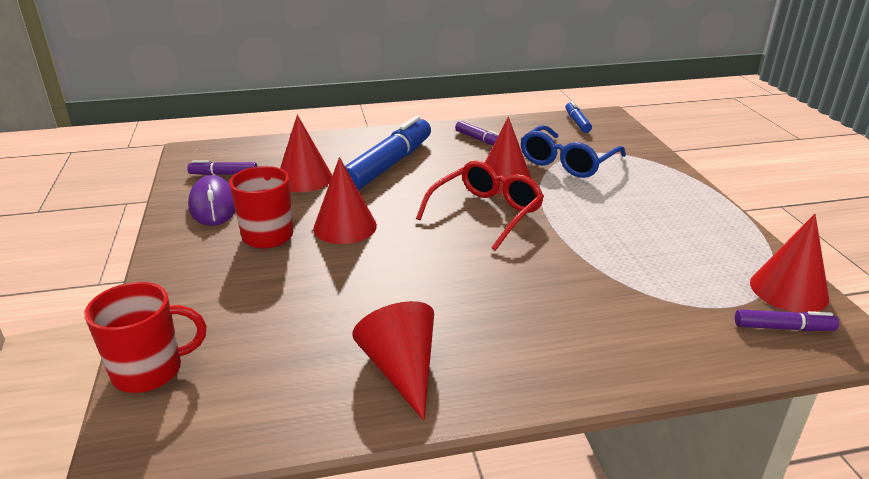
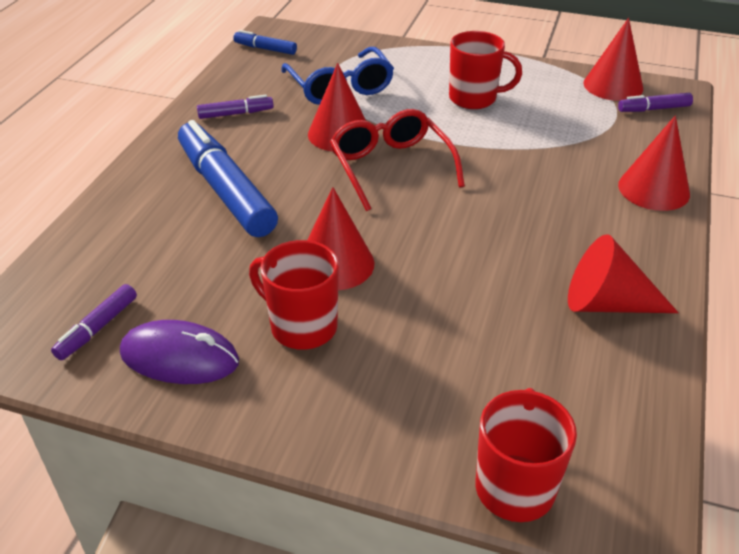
camera: 60 degrees left, 10 degrees up
red cone [280,115,332,192] -> red cone moved to [618,115,690,211]
purple marker [735,309,839,331] -> purple marker turned 135 degrees counterclockwise [618,93,693,112]
none -> red mug [449,31,522,109]

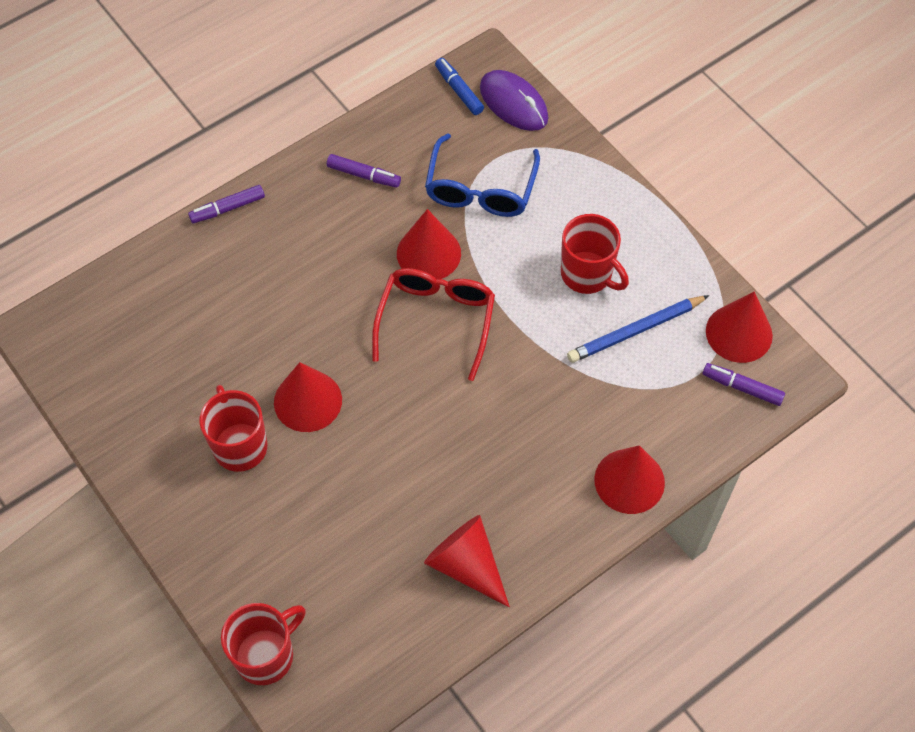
camera: 35 degrees right, 20 degrees up
purple marker [51,284,137,360] -> purple marker moved to [188,185,265,223]
purple mouse [120,320,239,384] -> purple mouse moved to [480,70,549,131]
blue marker [178,120,278,237] -> none
none -> blue pencil [567,295,709,363]

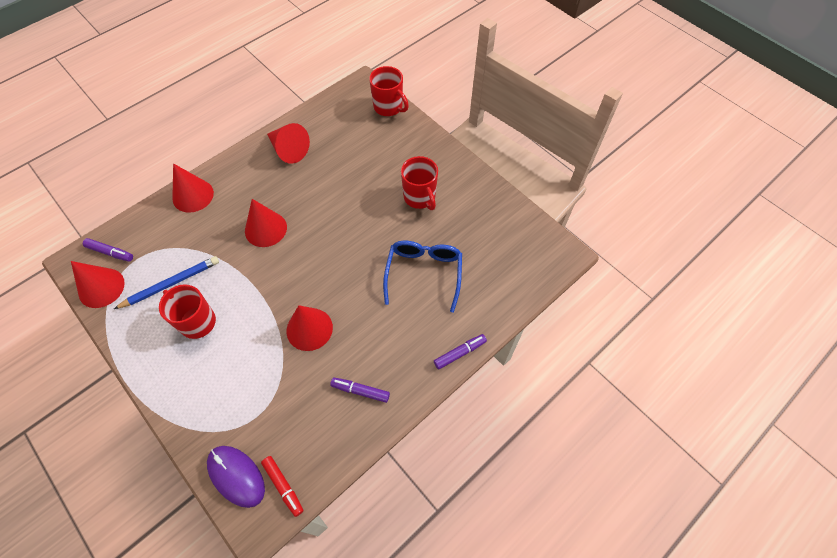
camera: 175 degrees right, 0 degrees up
red mug [221,603,306,685] -> red mug turned 90 degrees counterclockwise [369,66,409,116]
red cone [274,362,342,432] -> red cone moved to [245,199,287,247]
red glasses [372,268,495,381] -> none
blue glasses [425,133,540,217] -> blue glasses moved to [383,241,462,313]
blue marker [435,58,484,115] -> red marker [261,456,304,517]

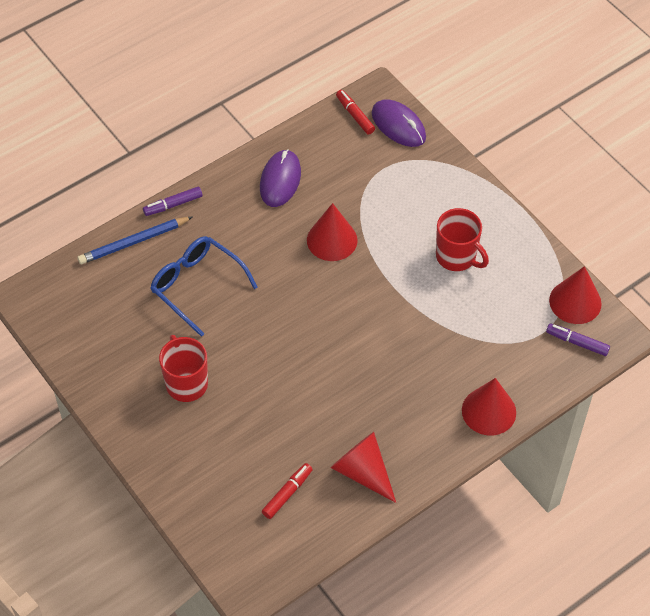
camera: 175 degrees left, 5 degrees down
blue pencil [114,256,219,309] -> blue pencil moved to [78,217,192,264]
red cone [245,199,287,247] -> none
purple marker [330,377,390,403] -> purple mouse [260,149,301,207]
red mug [369,66,409,116] -> none
blue glasses [383,241,462,313] -> blue glasses turned 120 degrees clockwise [150,236,258,337]
none -> red marker [262,463,313,519]

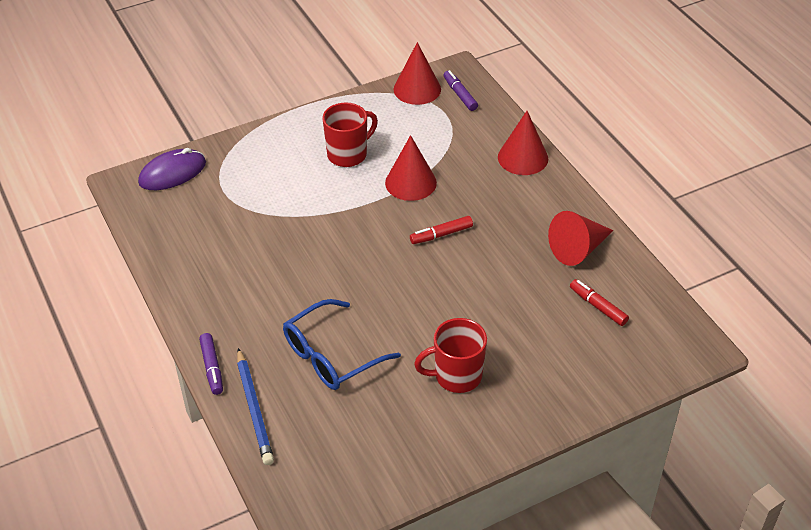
camera: 80 degrees left, 10 degrees down
purple mouse [260,149,301,207] -> none
red cone [307,203,358,261] -> red cone moved to [385,135,437,201]
red marker [336,90,375,135] -> red marker moved to [410,216,473,244]
purple marker [546,323,610,356] -> purple marker turned 120 degrees clockwise [444,70,478,111]

